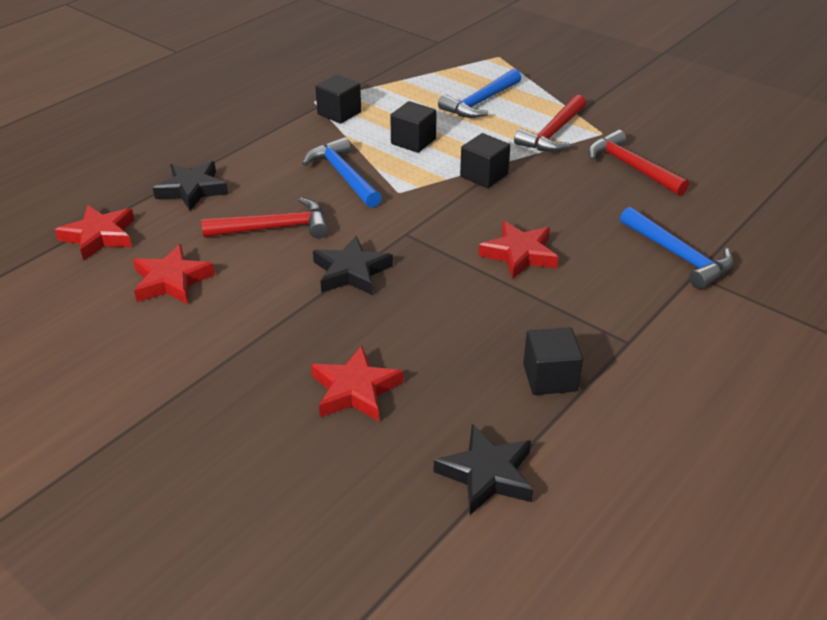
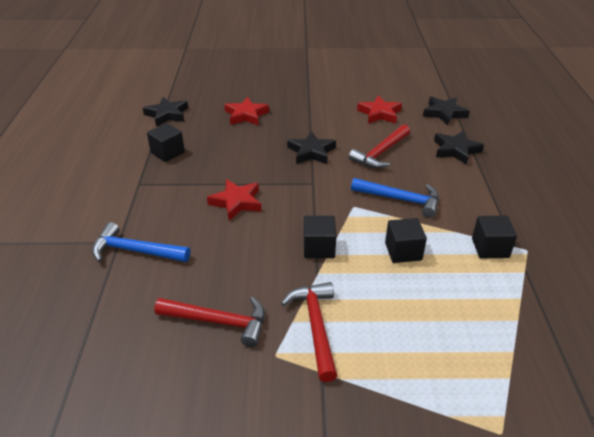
camera: 140 degrees right, 0 degrees up
red star [55,205,134,261] -> black star [423,97,470,126]
blue hammer [438,69,521,118] -> none

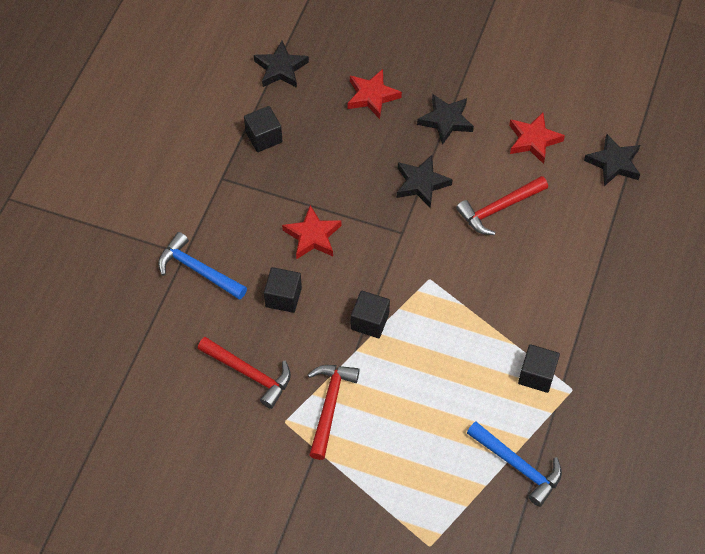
camera: 20 degrees right, 20 degrees up
blue hammer [351,178,439,218] -> blue hammer moved to [467,421,562,507]
black cube [385,218,427,263] -> black cube moved to [264,267,302,313]
black star [434,131,484,165] -> black star moved to [417,94,474,145]

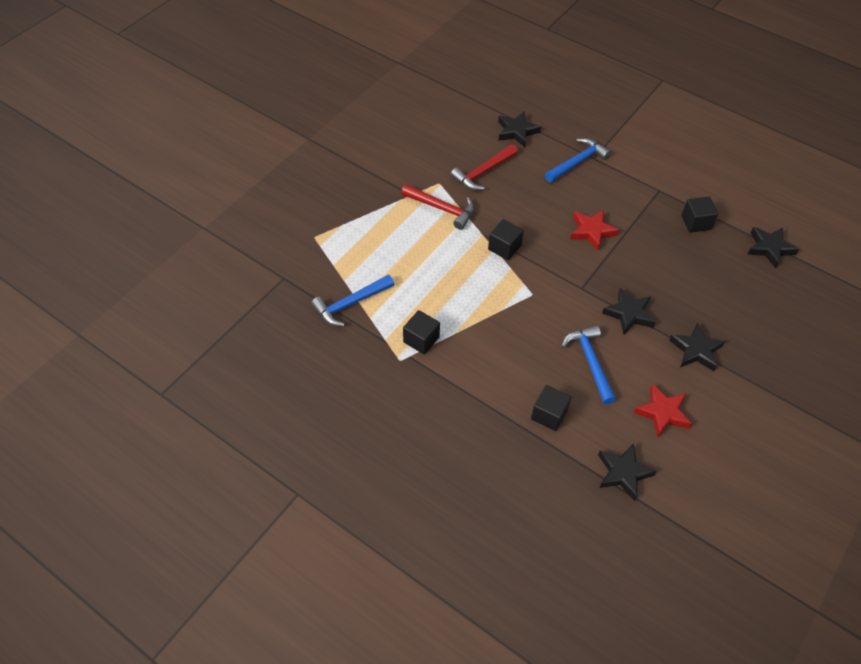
camera: 105 degrees right, 5 degrees down
black cube [264,267,302,313] -> black cube moved to [531,385,571,431]
red star [348,69,402,119] -> none
red hammer [456,176,548,235] -> blue hammer [561,325,616,405]
none -> black star [498,111,541,147]

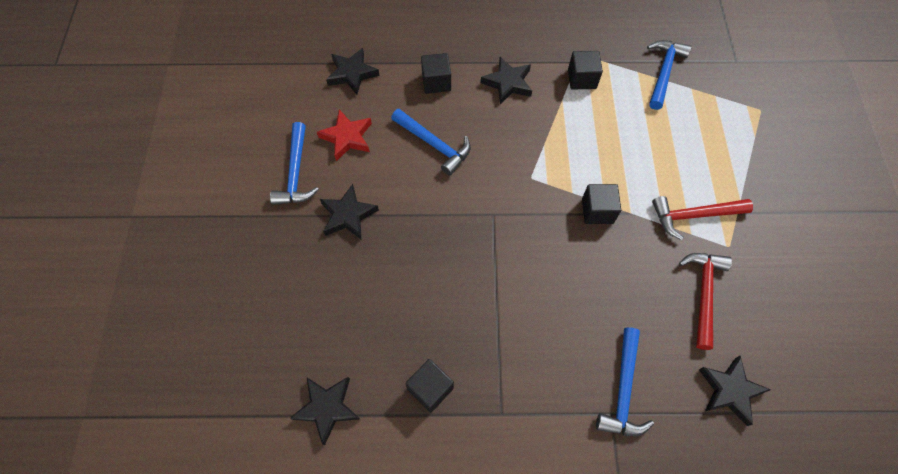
camera: 145 degrees right, 10 degrees up
red star [570,209,619,251] -> none
black star [602,288,655,335] -> black star moved to [481,57,532,105]
none -> blue hammer [270,122,319,205]

